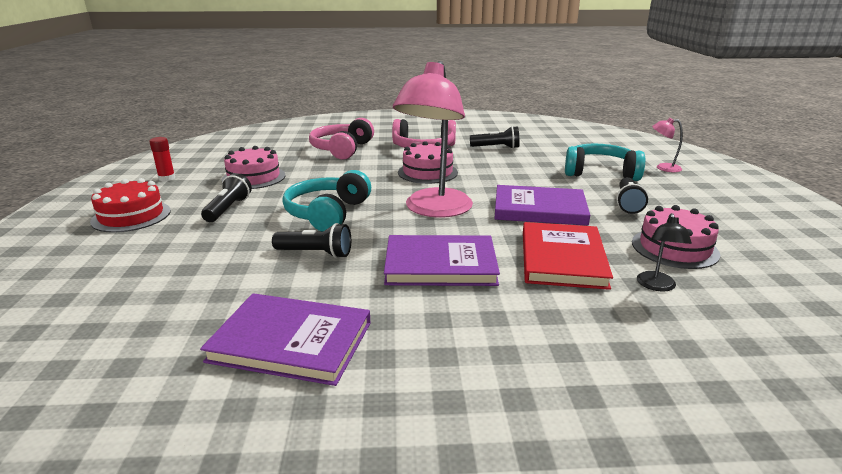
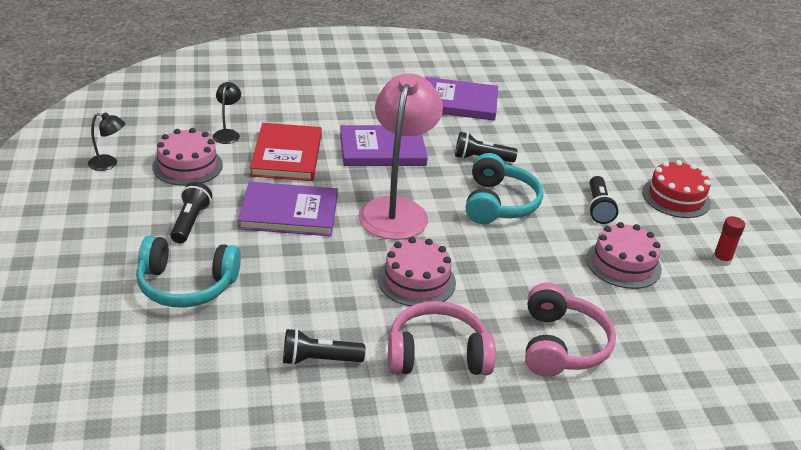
camera: 170 degrees right, 10 degrees up
pink lamp [652,118,683,172] -> none
none -> black lamp [88,112,125,171]

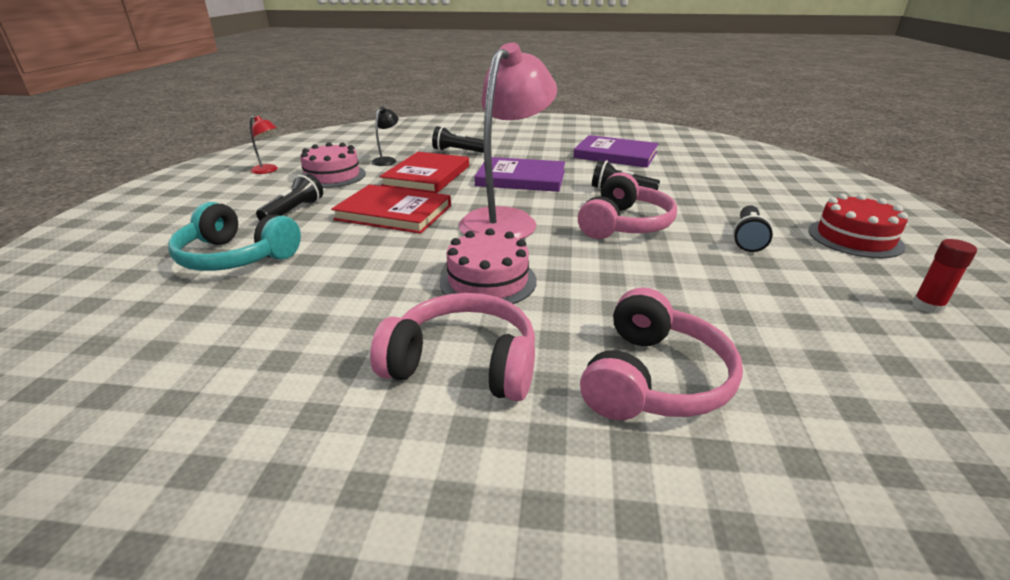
camera: 20 degrees right, 5 degrees down
black lamp [88,112,125,171] -> red lamp [250,116,278,174]
purple book [238,182,338,236] -> red book [331,185,451,234]
black flashlight [283,328,365,365] -> black flashlight moved to [432,126,484,153]
turquoise headphones [466,153,543,224] -> pink headphones [578,172,677,239]
pink cake [586,222,662,289] -> none

